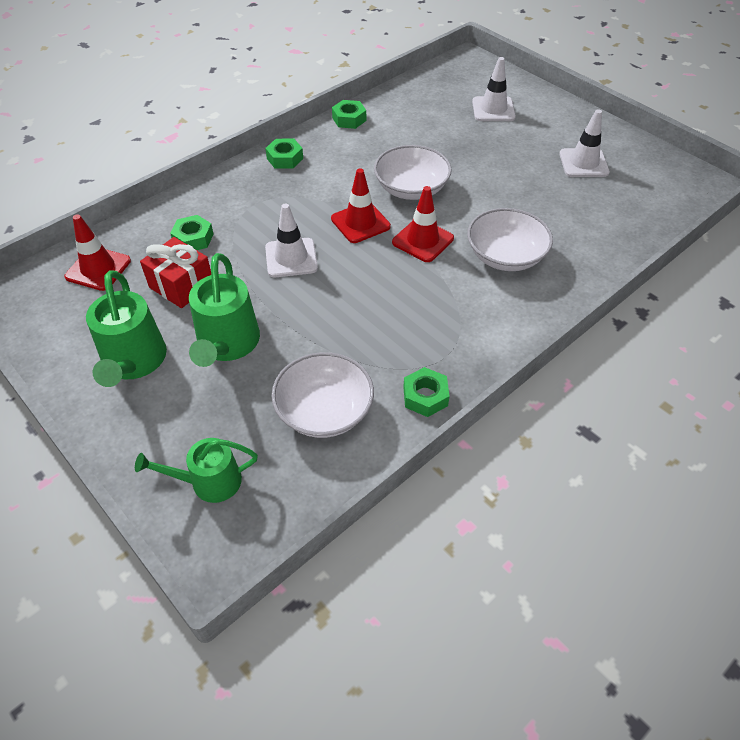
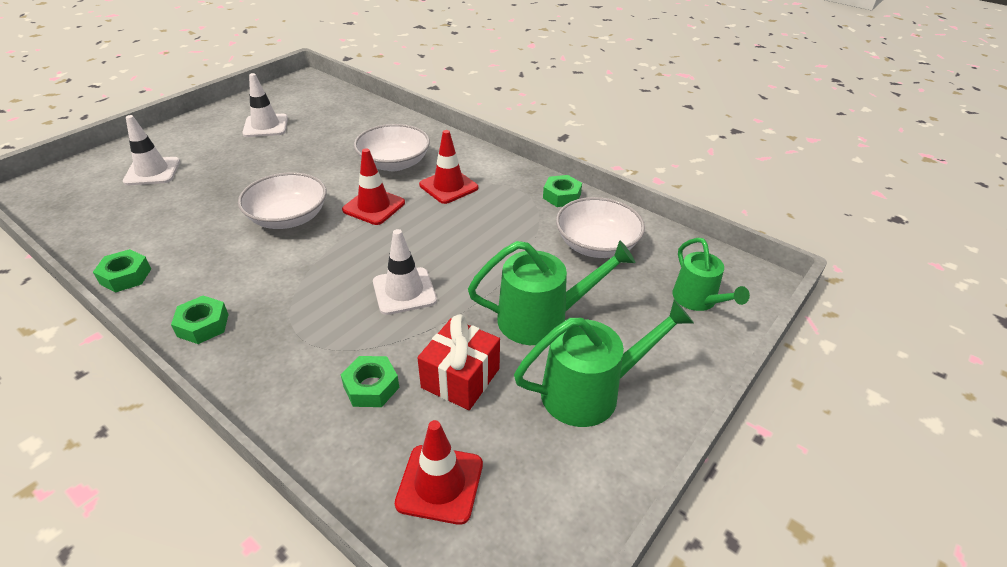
camera: 100 degrees left, 10 degrees down
red traffic cone [331,168,391,243] -> red traffic cone moved to [419,130,478,204]

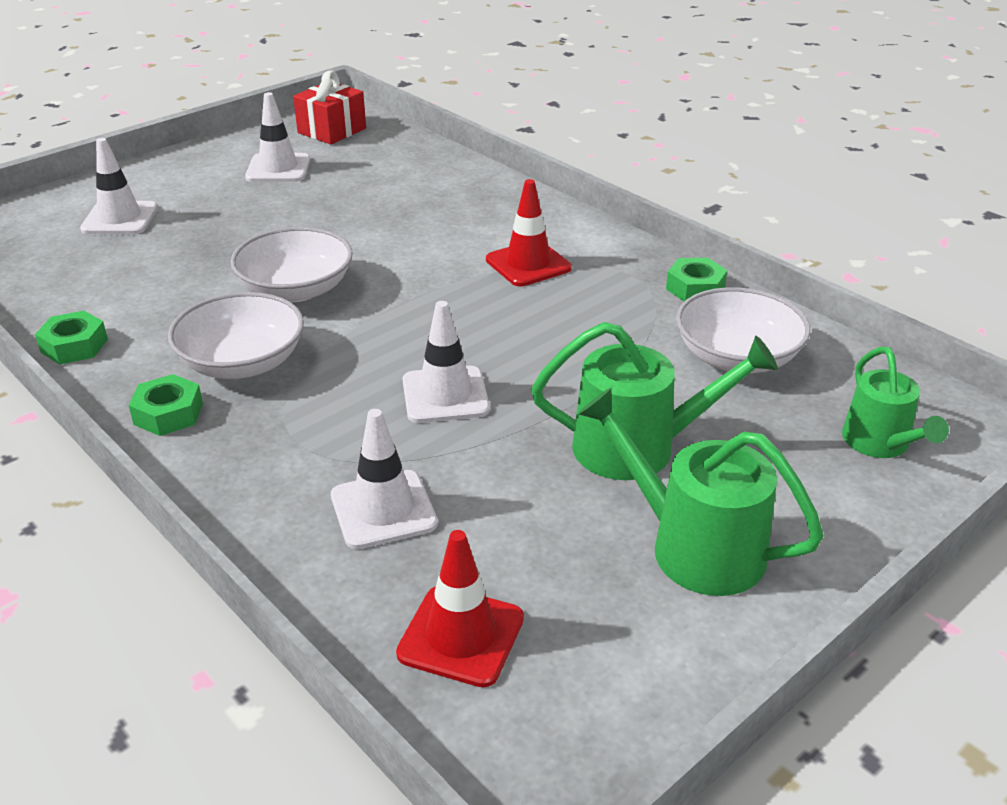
camera: 10 degrees right, 5 degrees down
green nut [340,356,399,407] -> white traffic cone [331,409,438,549]
red traffic cone [342,148,405,225] -> none
white bowl [354,124,430,171] -> white bowl moved to [168,292,304,379]
red gift [417,314,500,410] -> red gift moved to [293,70,366,145]
green watering can [514,300,694,427] -> green watering can turned 135 degrees counterclockwise [578,388,824,596]

